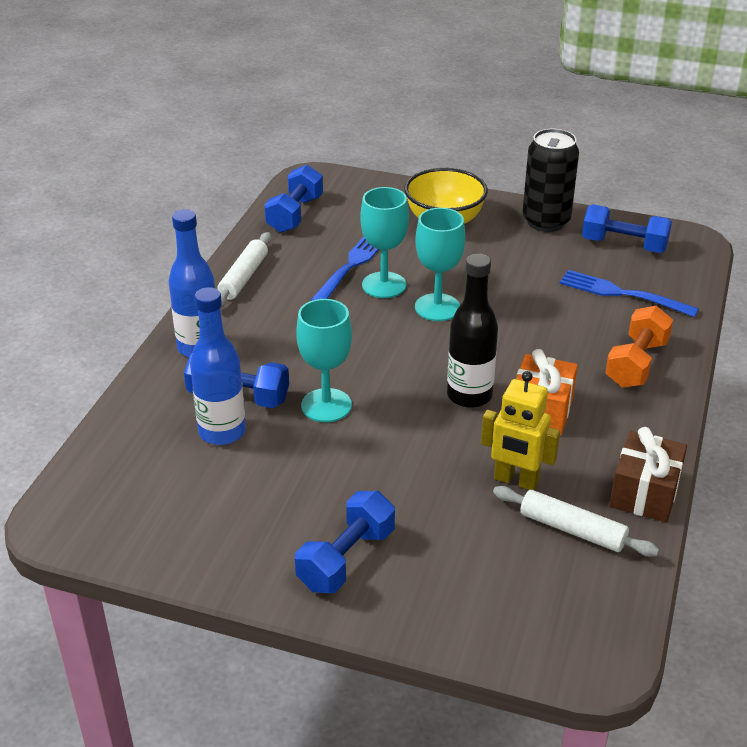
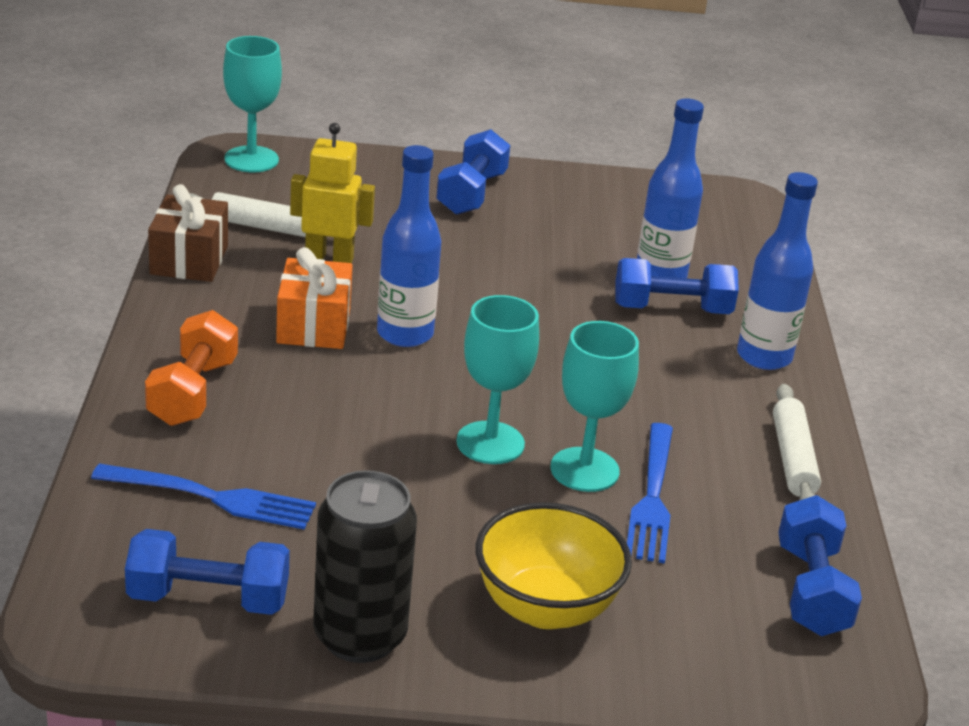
camera: 160 degrees right, 5 degrees down
turquoise goblet [296,299,352,422] -> turquoise goblet moved to [223,36,282,173]
black bottle [447,254,498,408] -> blue bottle [377,145,441,347]

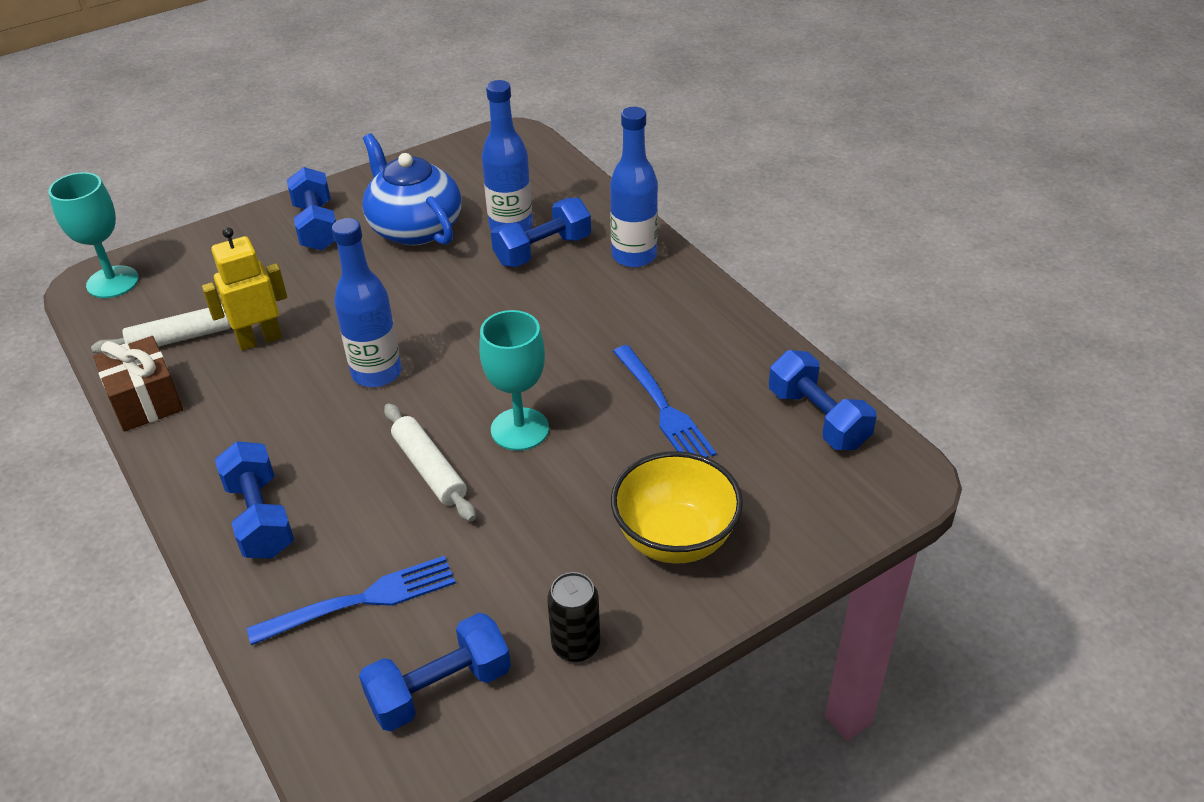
camera: 30 degrees left, 10 degrees up
orange dumbbell [145,310,238,426] -> blue dumbbell [215,441,294,559]
orange gift [276,247,353,349] -> none
black can [313,470,417,663] -> black can [547,572,600,662], size x0.60
turquoise goblet [550,321,639,492] -> none
white rolling pin [773,384,821,501] -> white rolling pin moved to [384,403,476,522]
none -> blue teapot [362,133,461,246]

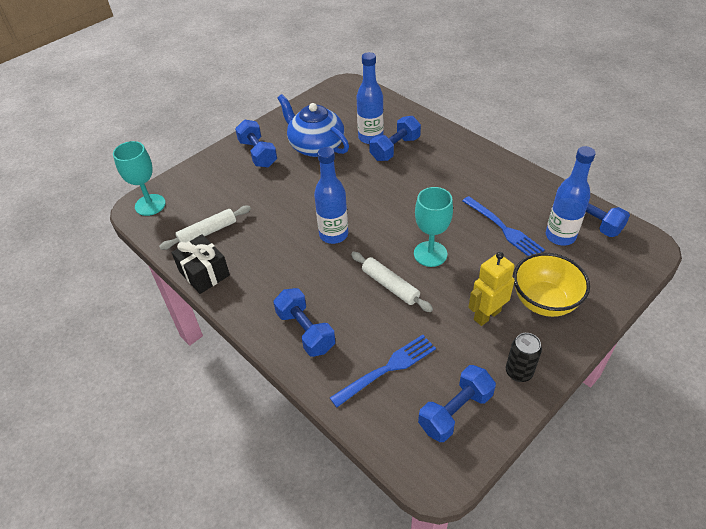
camera: 10 degrees left, 5 degrees up
brown gift [93,336,183,431] -> black gift [171,234,230,294]
yellow robot [202,227,287,351] -> yellow robot moved to [468,252,515,326]
blue bottle [610,107,658,267] -> blue bottle moved to [546,146,596,246]

